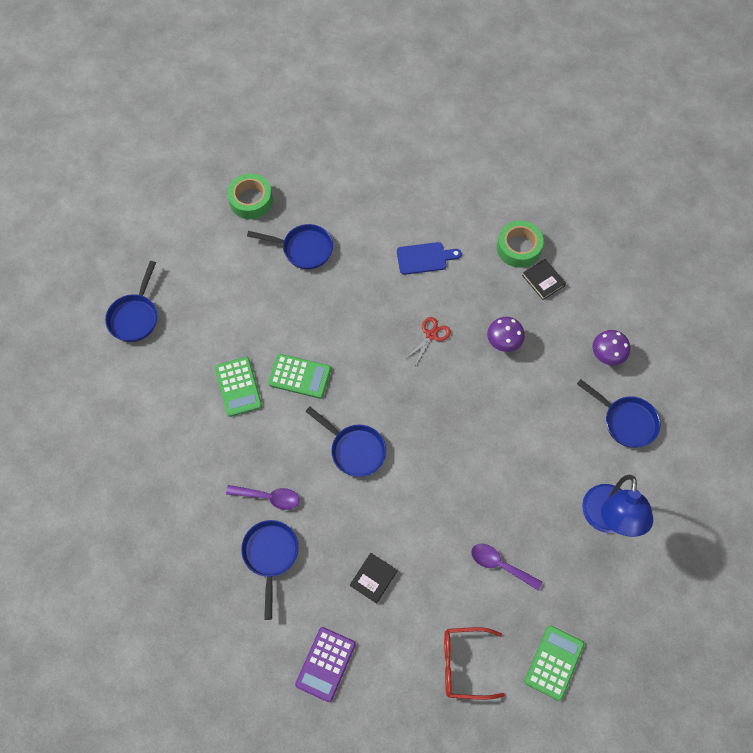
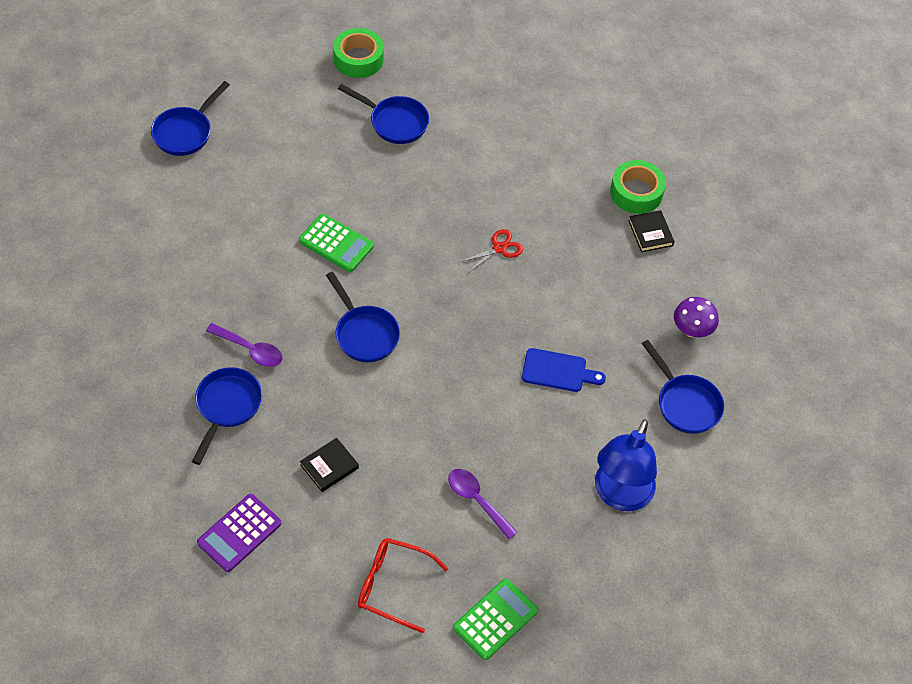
camera: 15 degrees right, 10 degrees down
green calculator [215,357,262,417] -> none
blue cutting board [397,242,461,275] -> blue cutting board moved to [522,348,606,392]
purple mushroom [487,317,525,352] -> none

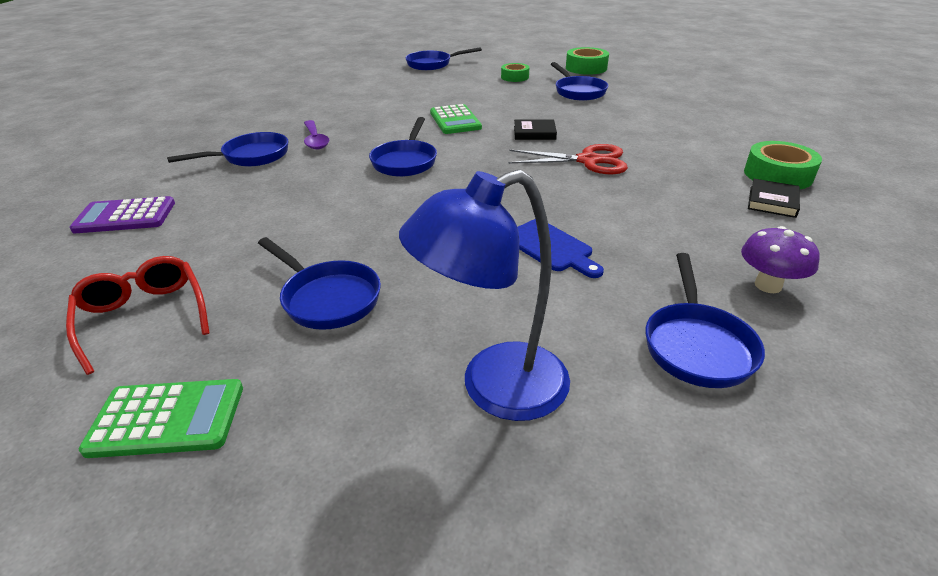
camera: 45 degrees right, 20 degrees down
black book [300,438,359,492] -> black book moved to [514,119,557,140]
purple spoon [448,469,518,539] -> blue pan [258,237,381,330]
red scissors [460,229,523,274] -> red scissors [508,144,628,174], size x1.62
none -> green tape [501,63,529,82]

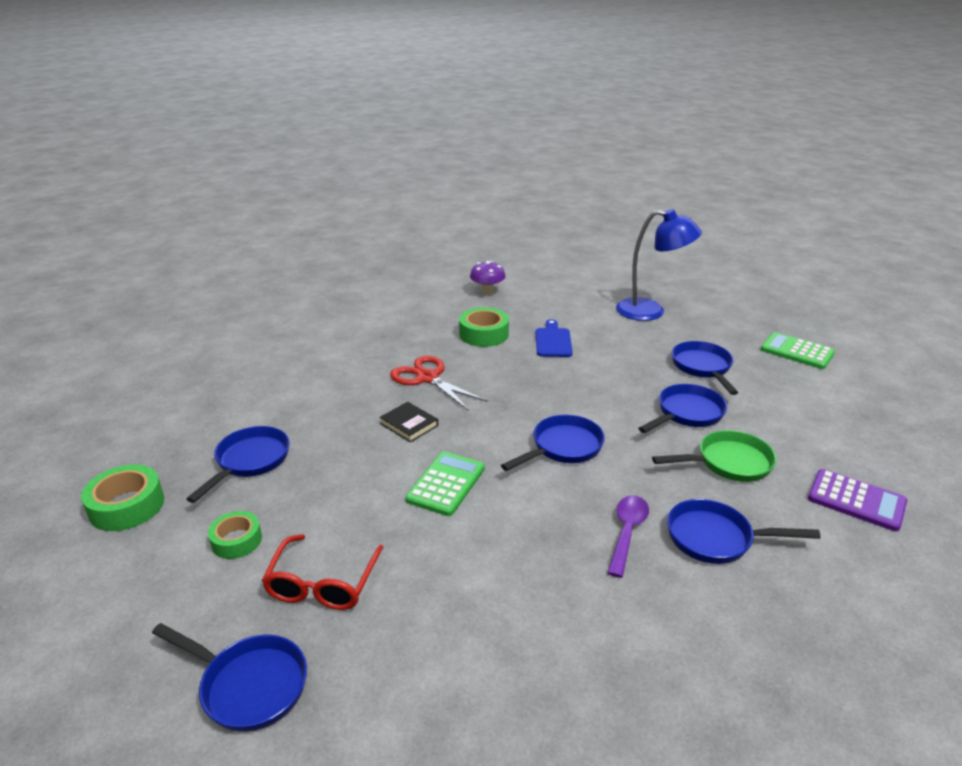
camera: 140 degrees left, 5 degrees down
red glasses [66,256,209,375] -> red glasses moved to [262,534,384,610]
blue pan [645,253,765,388] -> blue pan moved to [638,384,727,433]
green tape [744,141,822,189] -> green tape moved to [459,307,509,347]
black book [748,179,800,218] -> none
none -> green pan [652,430,777,482]

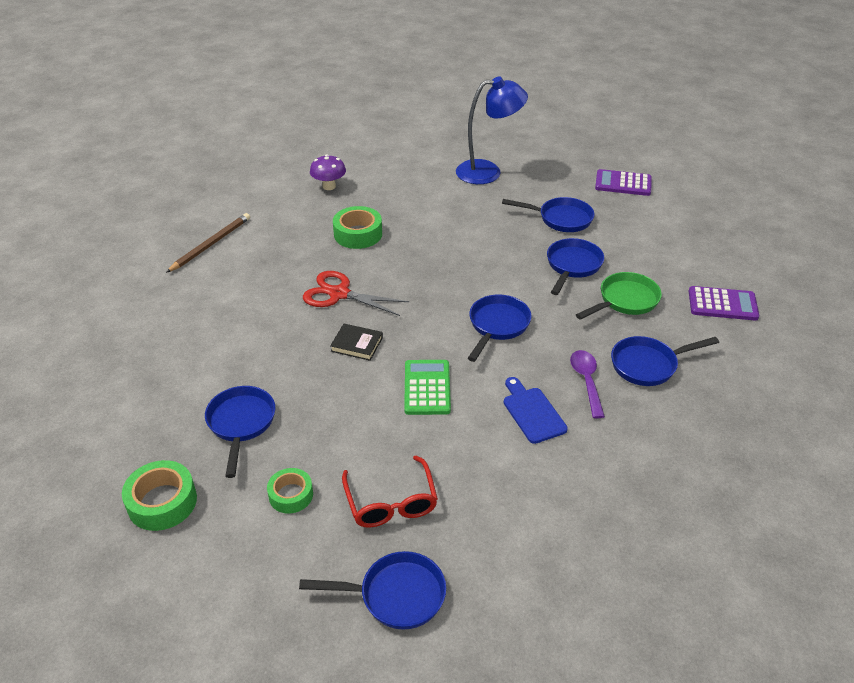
camera: 25 degrees left, 10 degrees up
blue cutting board [536,319,573,357] -> blue cutting board moved to [504,377,568,444]
blue pan [672,341,738,395] -> blue pan turned 135 degrees clockwise [502,197,594,232]
green calculator [761,332,835,369] -> purple calculator [595,169,652,196]
none -> brown pencil [166,213,250,273]

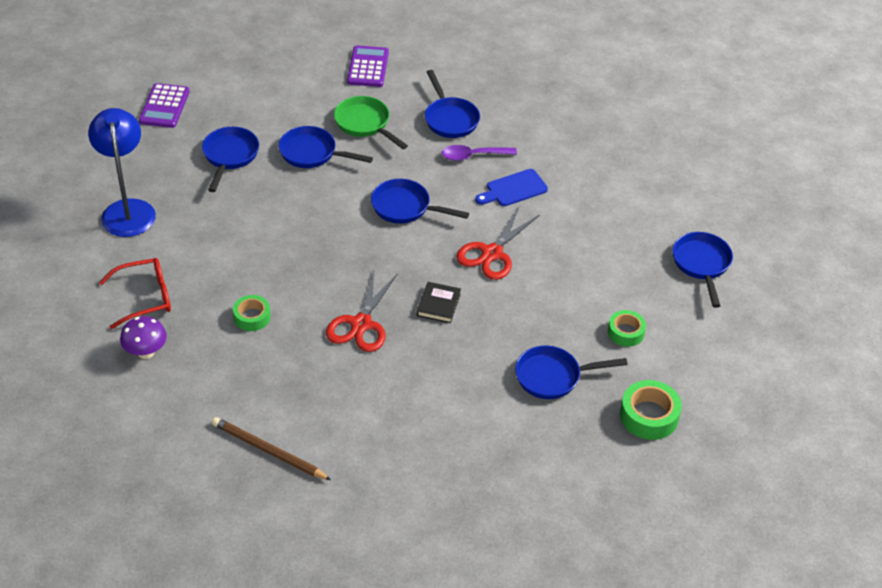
camera: 95 degrees left, 5 degrees up
green tape [333,206,382,249] -> green tape [233,295,271,331], size x0.66
red glasses [342,456,438,528] -> red glasses moved to [99,258,171,329]
green calculator [404,360,451,415] -> red scissors [456,207,539,280]

